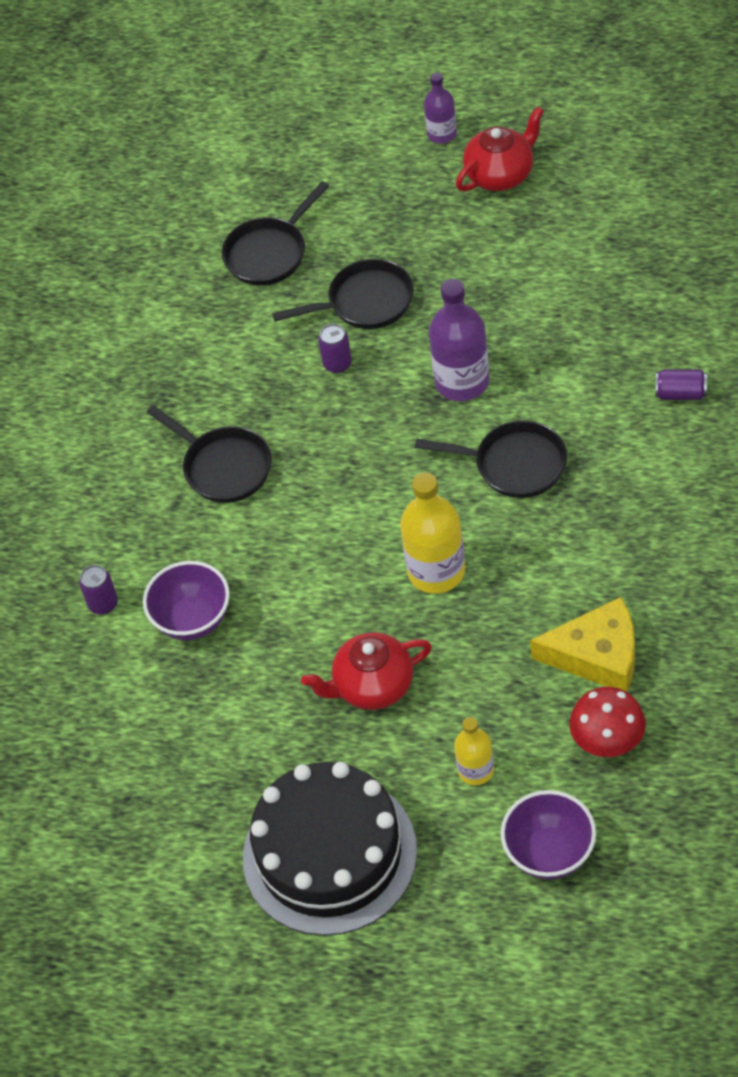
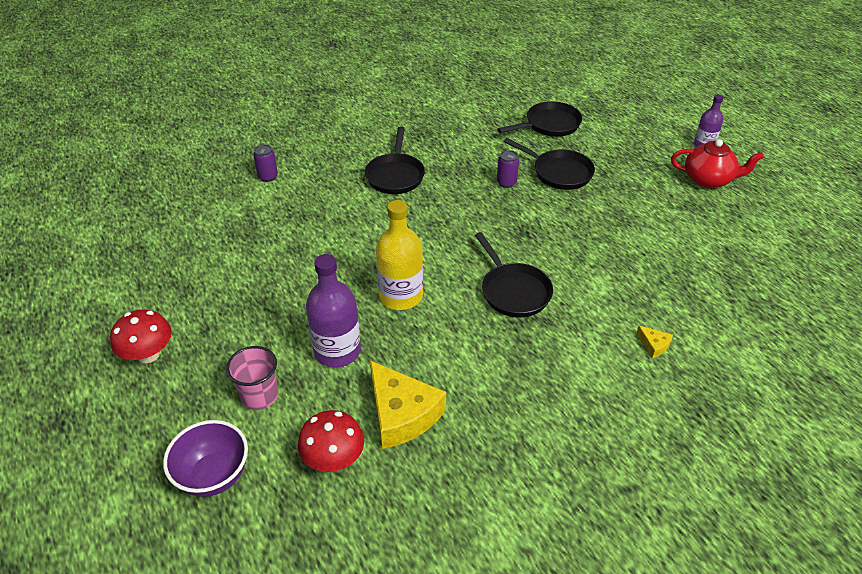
camera: 45 degrees right, 10 degrees down
purple bowl [143,561,230,640] -> none
black pan [222,181,329,285] -> black pan turned 150 degrees clockwise [498,101,582,137]
black cake [243,762,417,936] -> red mushroom [110,309,172,363]
red teapot [301,632,432,710] -> none
purple bottle [429,279,490,401] -> purple bottle moved to [306,254,361,367]
yellow bottle [454,717,494,785] -> pink cup [226,346,278,410]
purple can [656,370,707,400] -> yellow cheese [637,326,673,358]

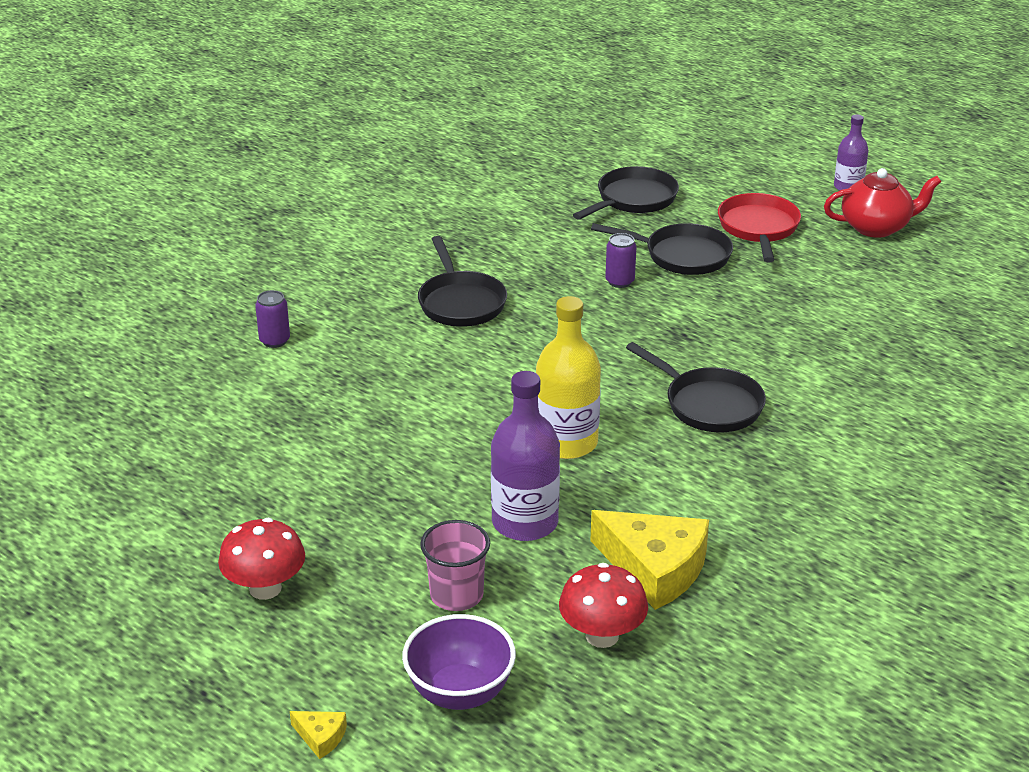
camera: 20 degrees left, 10 degrees down
yellow cheese [637,326,673,358] -> yellow cheese moved to [290,711,347,759]
none -> red pan [718,193,801,262]

